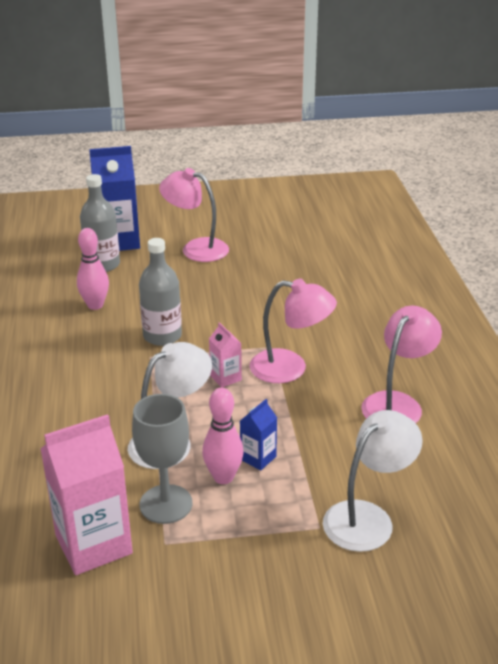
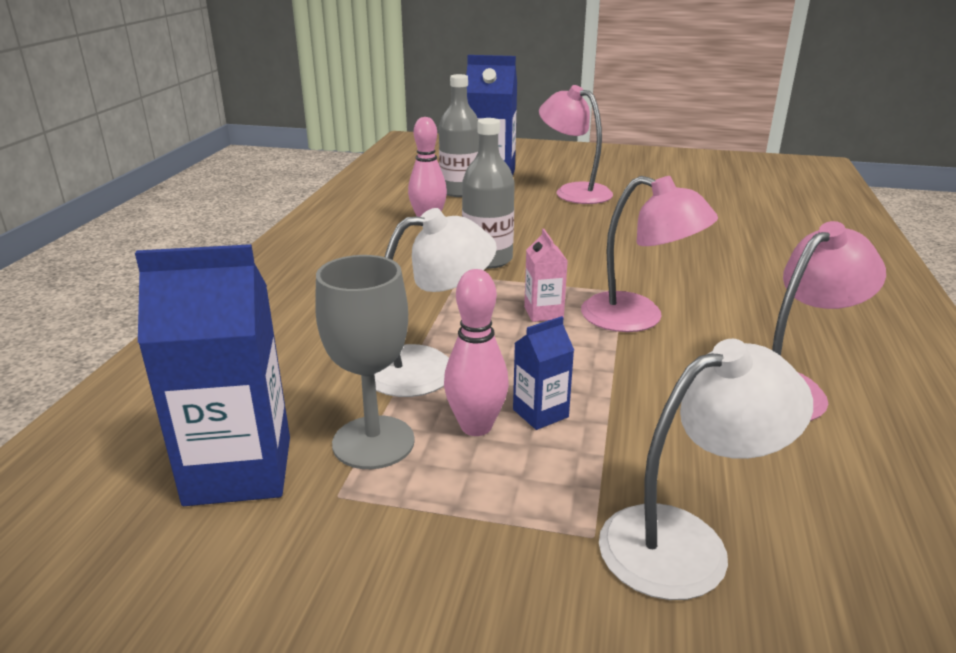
camera: 20 degrees right, 5 degrees down
pink carton [41,414,133,575] -> blue carton [135,244,290,506]

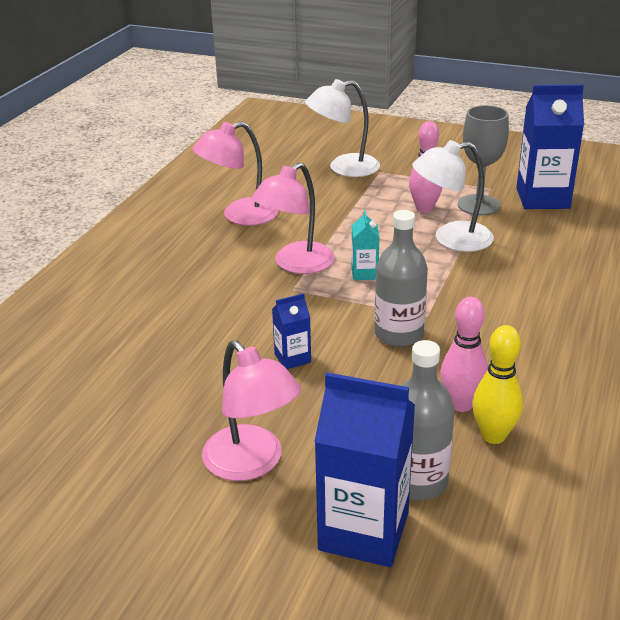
camera: 170 degrees left, 5 degrees up
blue carton [513,316,574,430] -> blue carton moved to [272,293,311,369]
pink carton [524,229,568,322] -> turquoise carton [352,210,379,280]
pink lamp [581,176,718,332] -> pink lamp turned 90 degrees counterclockwise [251,162,335,274]
none -> yellow bowling pin [472,325,523,444]

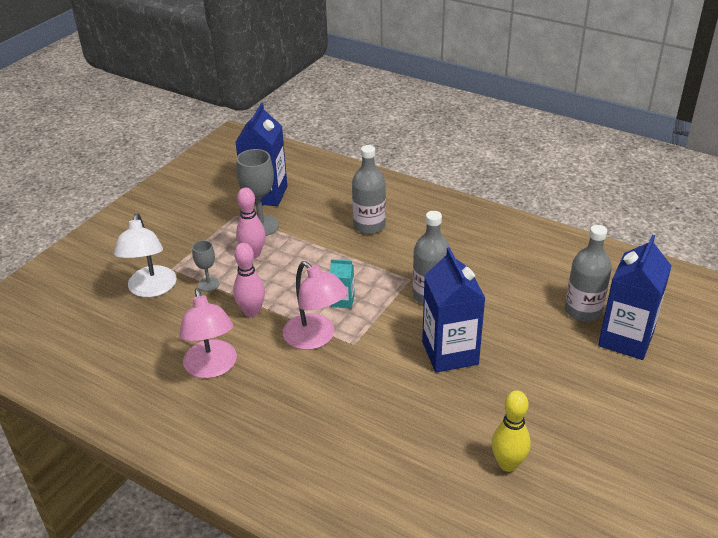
camera: 80 degrees left, 5 degrees up
pink lamp [202,341,301,481] -> none
blue carton [272,293,311,369] -> blue carton [422,247,485,373], size x2.07
white lamp [413,140,494,252] -> none
pink bowling pin [440,297,488,412] -> pink bowling pin moved to [233,243,265,317]
yellow bowling pin [472,325,523,444] -> yellow bowling pin moved to [491,390,531,472]
none -> grey goblet [192,240,219,292]
none -> grey bottle [352,145,386,234]

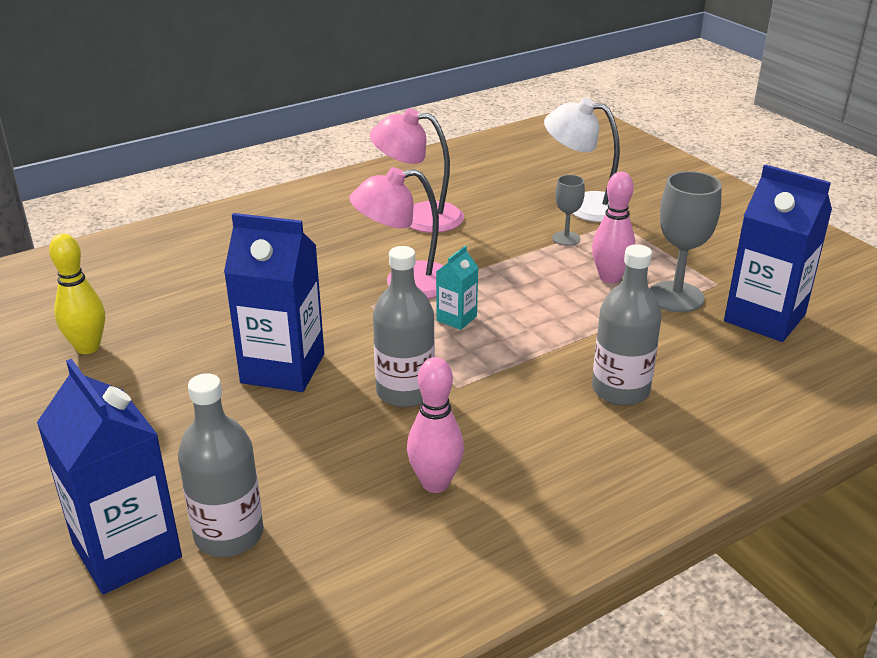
camera: 115 degrees right, 5 degrees down
pink bowling pin [233,243,265,317] -> pink bowling pin moved to [407,357,464,493]

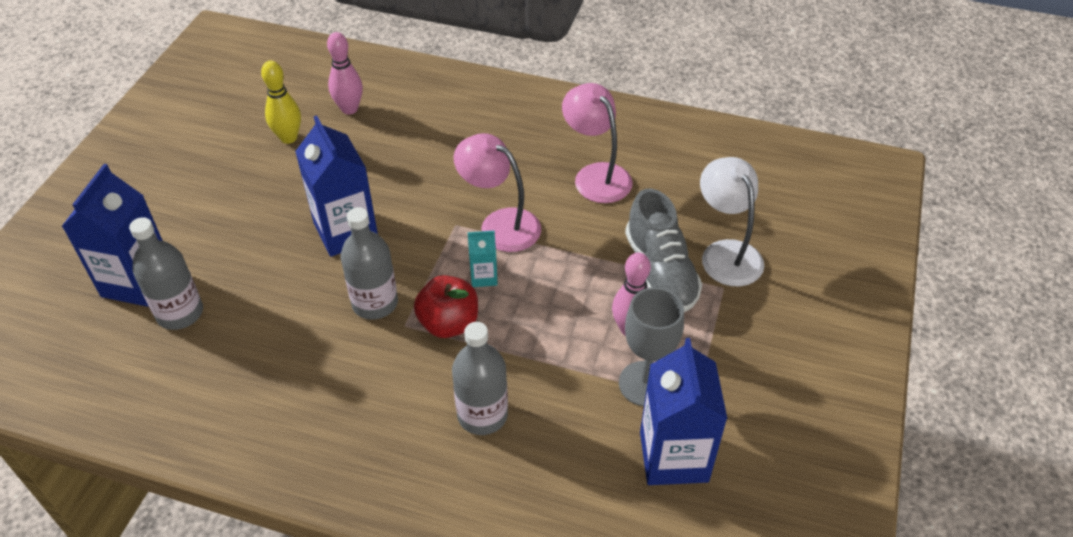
camera: 50 degrees right, 15 degrees up
pink bowling pin [407,357,464,493] -> pink bowling pin moved to [327,32,363,115]
grey goblet [552,175,585,246] -> grey shoe [625,189,702,312]
none -> red apple [414,275,478,338]

